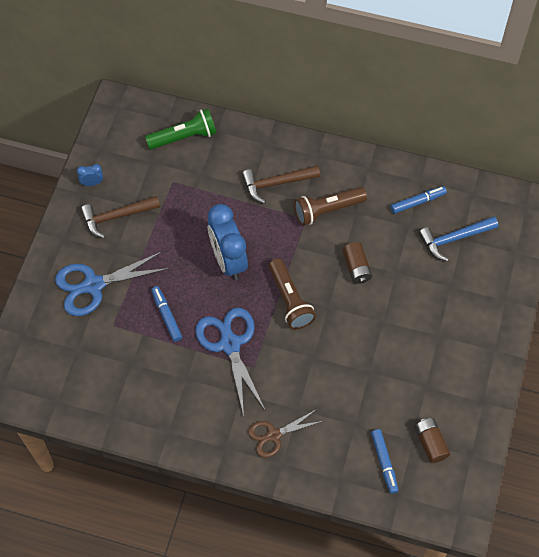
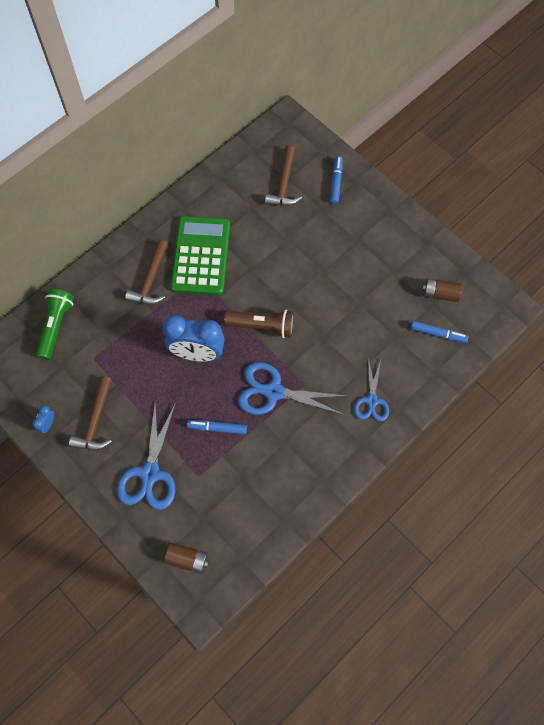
camera: 60 degrees left, 5 degrees up
brown scissors [248,409,323,458] -> blue scissors [354,358,389,421]
brown flashlight [294,187,367,226] -> green calculator [171,216,230,295]
brown battery [342,242,372,284] -> brown battery moved to [164,543,209,574]
blue marker [391,186,447,214] -> blue marker moved to [330,156,343,204]
blue hammer [419,216,498,261] -> brown hammer [265,145,302,206]

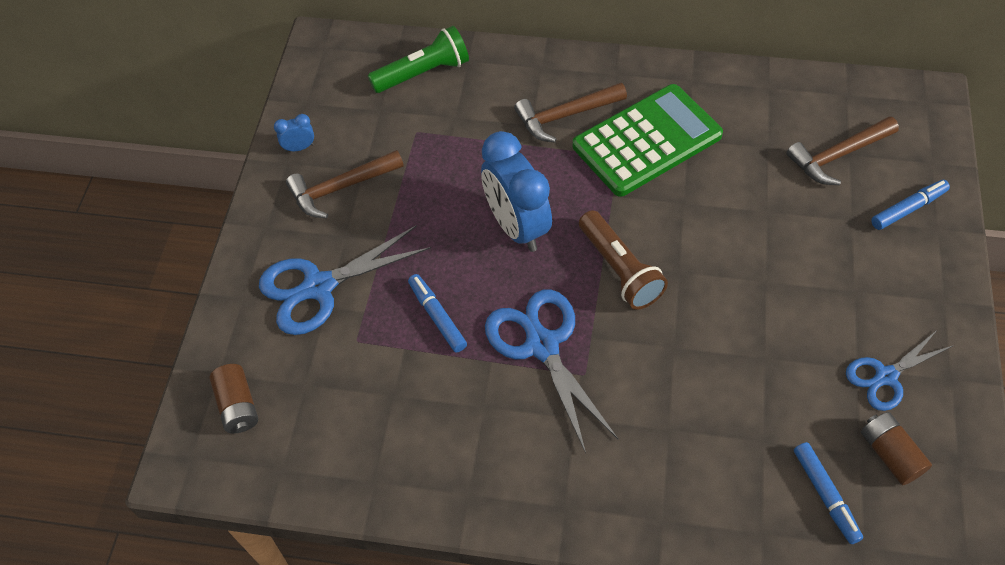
camera: 55 degrees right, 10 degrees down
blue scissors [354,358,389,421] -> blue scissors moved to [846,331,954,411]

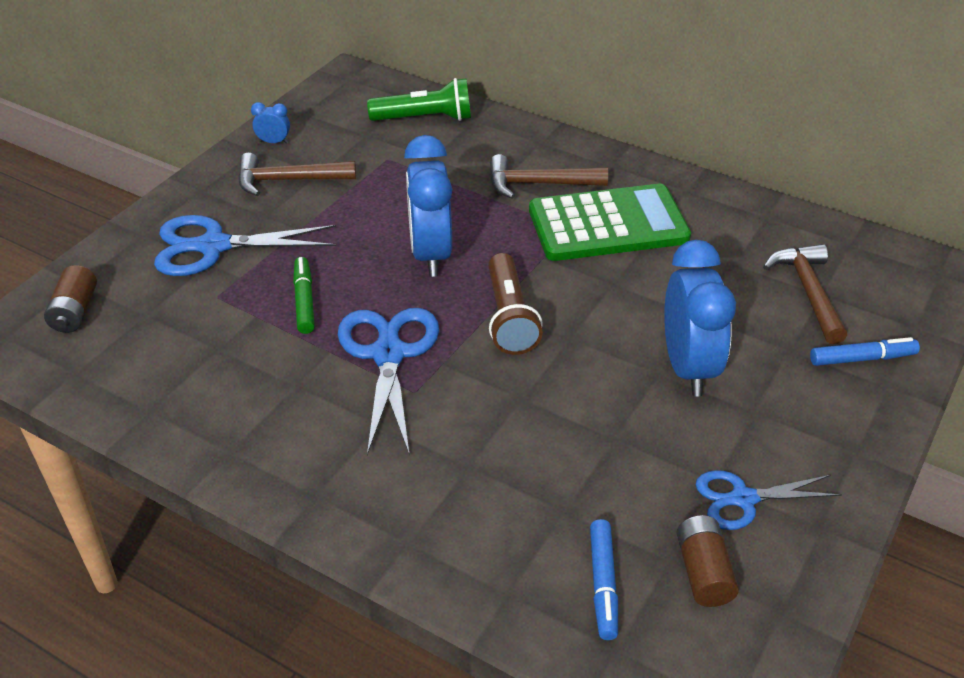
camera: 20 degrees right, 15 degrees down
blue marker [408,274,467,353] -> green marker [293,257,315,334]
brown hammer [786,116,899,185] -> brown hammer turned 90 degrees clockwise [763,244,847,344]
none -> blue clock [664,240,736,397]

